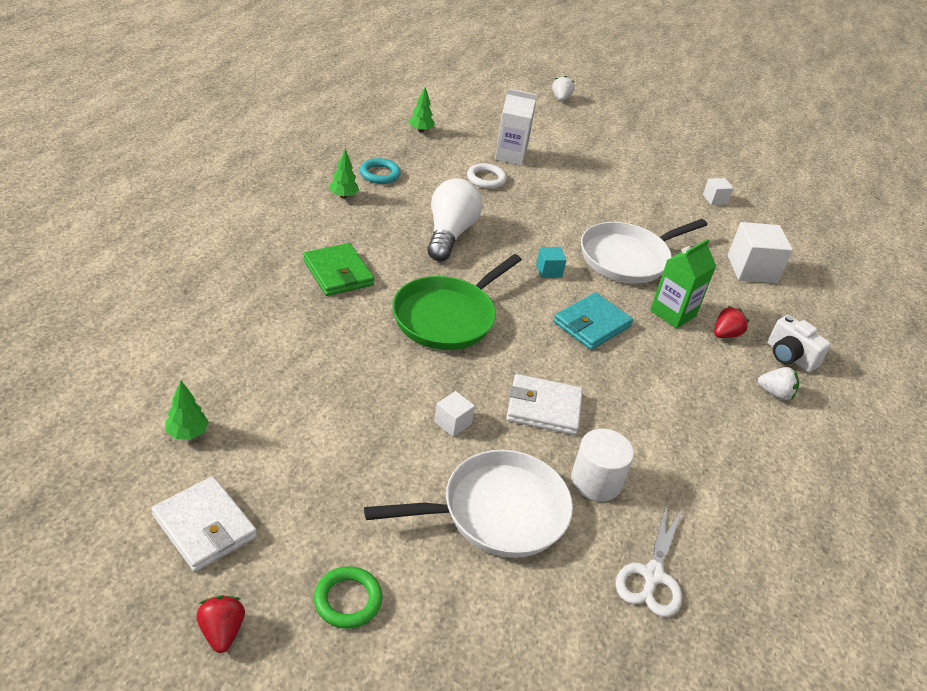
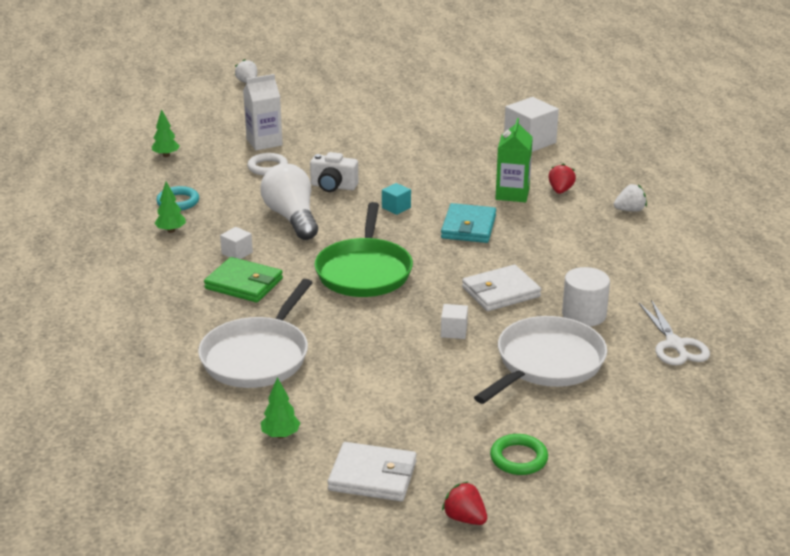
camera: 30 degrees left, 10 degrees down
white pan [581,219,707,284] -> white pan moved to [198,279,313,388]
white cube [703,178,734,205] -> white cube moved to [220,227,253,259]
white camera [768,315,831,372] -> white camera moved to [310,152,358,192]

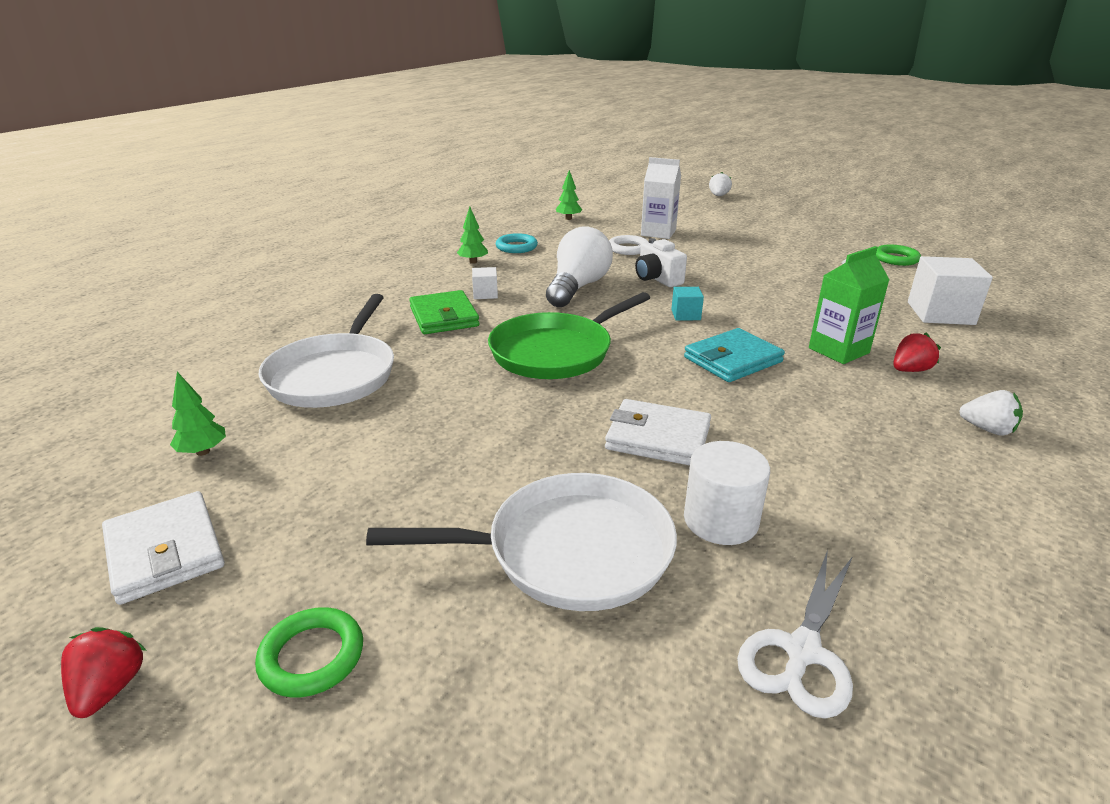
camera: 45 degrees right, 0 degrees up
white pan [198,279,313,388] -> white pan turned 60 degrees counterclockwise [259,294,394,408]
white cube [441,304,468,339] -> none
none -> green ring [876,244,921,266]

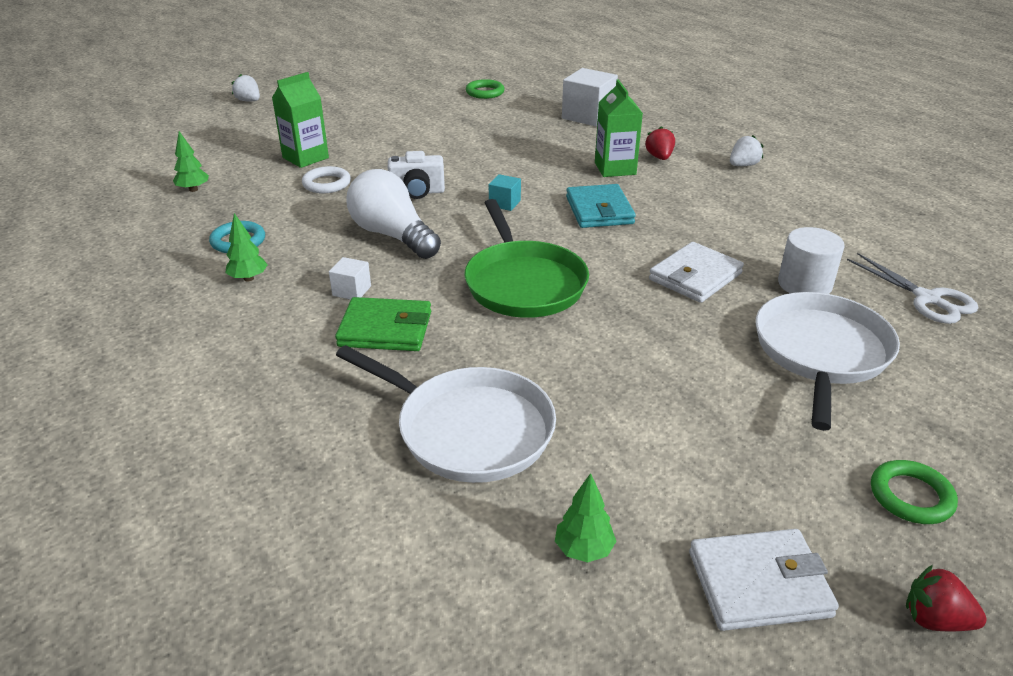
camera: 65 degrees left, 5 degrees up
white carton [641,157,681,239] -> green carton [272,72,329,168]

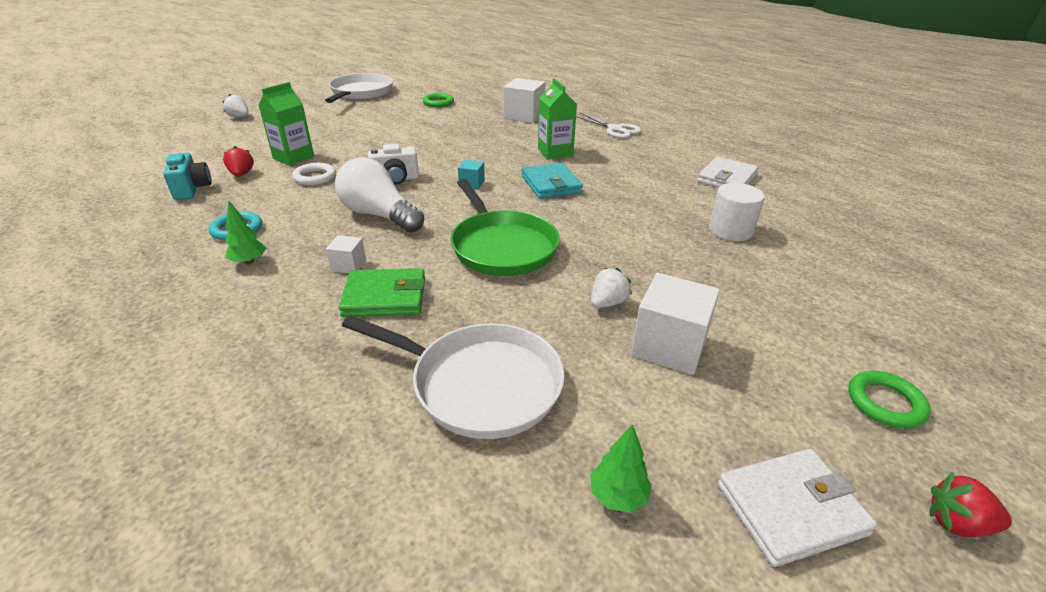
camera: 10 degrees left, 0 degrees up
green tree [173,131,209,192] -> turquoise camera [163,153,212,200]
red strawberry [645,126,675,160] -> red strawberry moved to [223,146,254,177]
white wallet [649,242,744,303] -> white wallet moved to [697,157,758,188]
white strawberry [730,135,763,166] -> white strawberry moved to [591,268,632,308]
white pan [756,292,900,431] -> white pan moved to [325,73,393,103]
white scissors [847,253,978,324] -> white scissors moved to [576,113,642,138]
none -> white cube [631,273,720,375]

